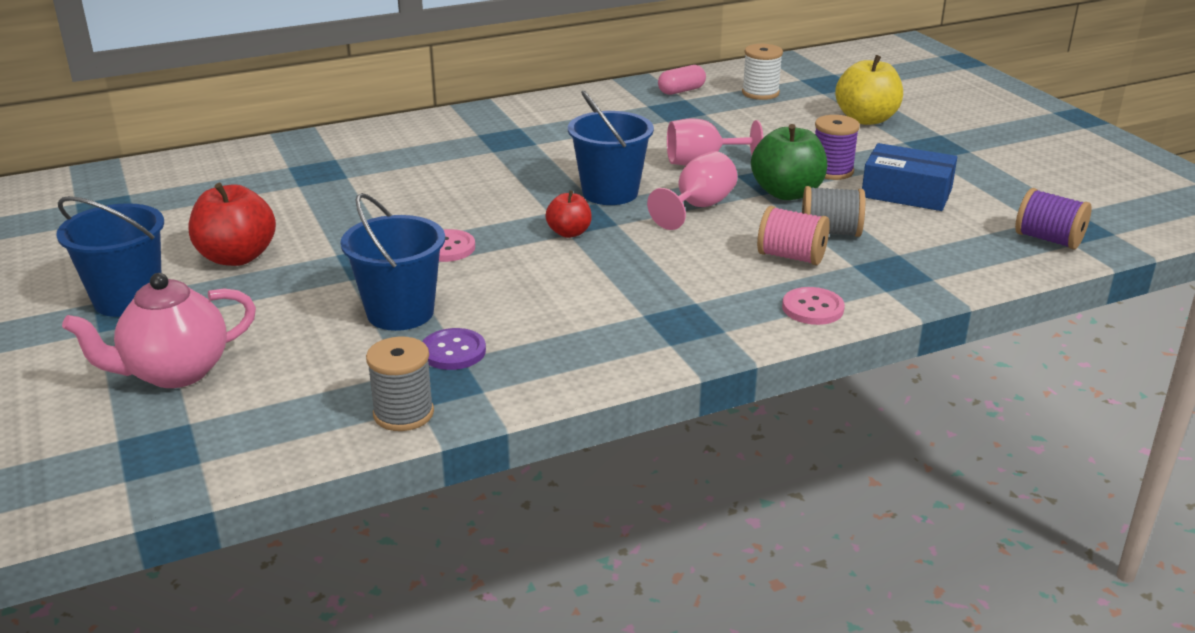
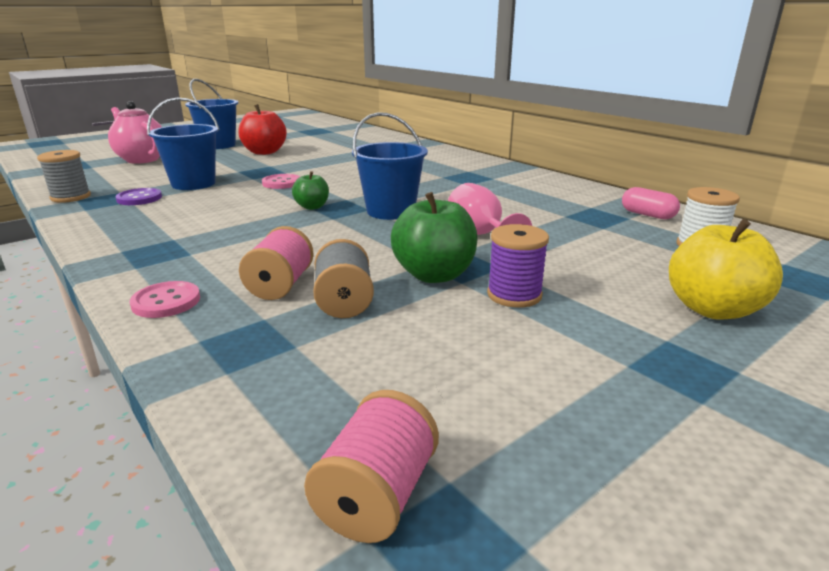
camera: 75 degrees right, 5 degrees down
red apple [545,190,592,238] -> green apple [292,171,329,210]
pink goblet [647,151,737,230] -> none
blue box [862,143,957,211] -> none
purple spool [1015,188,1092,250] -> pink spool [304,390,439,543]

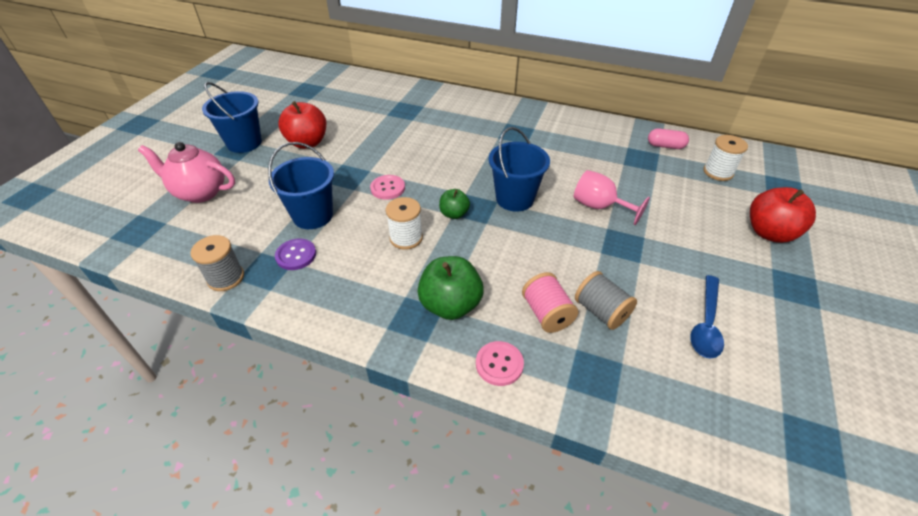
camera: 30 degrees left, 20 degrees up
pink spool [304,390,439,543] -> none
green apple [391,192,477,283] -> green apple moved to [418,256,484,320]
purple spool [487,224,549,308] -> none
yellow apple [669,219,783,320] -> red apple [750,187,816,243]
none -> white spool [386,197,423,250]
none -> blue spoon [691,275,724,359]

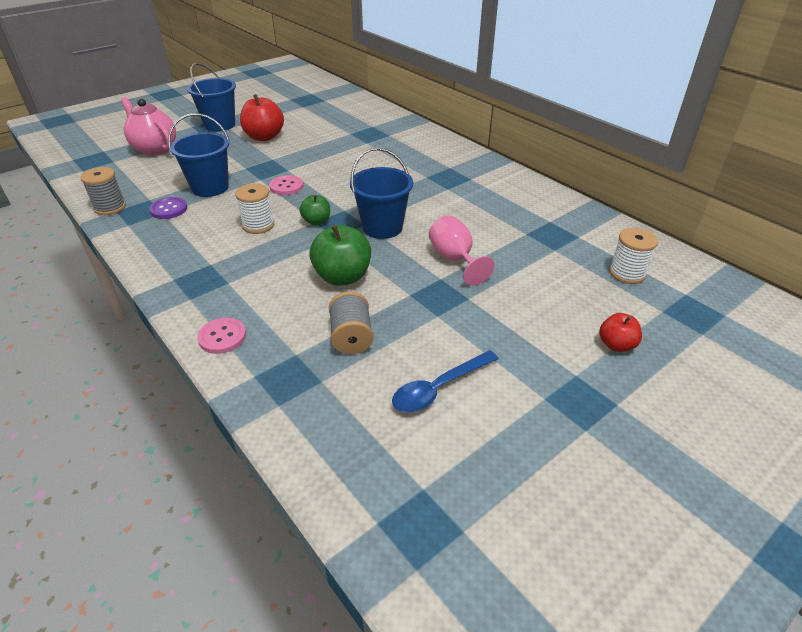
camera: 30 degrees right, 5 degrees down
green apple [418,256,484,320] -> green apple moved to [309,225,371,285]
pink spool [522,272,578,333] -> none
pink capsule [648,129,689,149] -> none
red apple [750,187,816,243] -> red apple [599,313,642,352], size x0.57

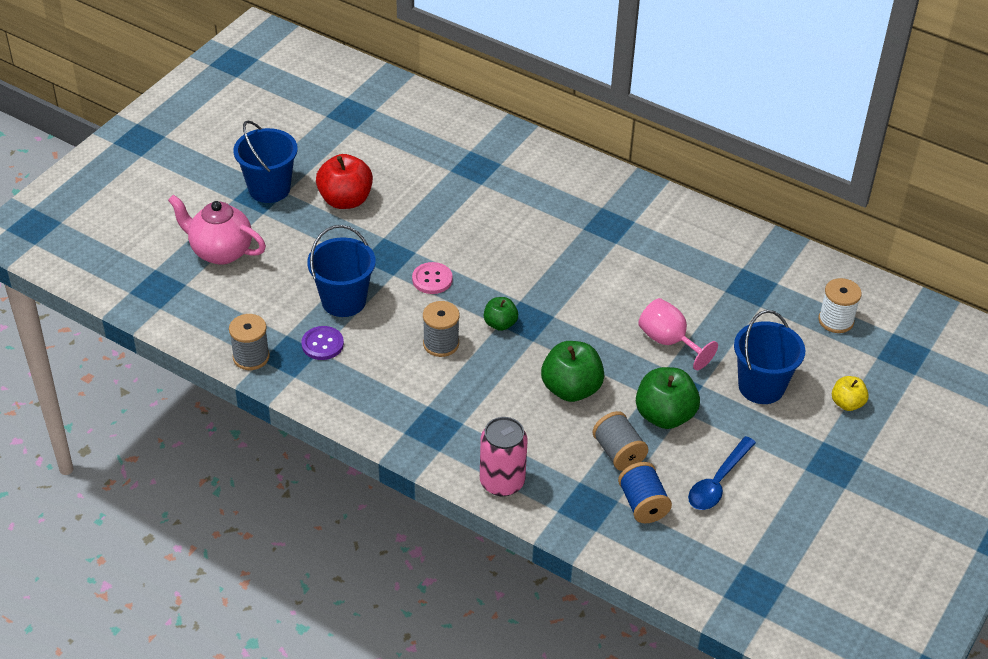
camera: 20 degrees left, 5 degrees up
pink button [197,318,246,354] -> pink can [480,417,528,496]
white spool [235,183,275,234] -> grey spool [423,301,460,357]
blue bucket [350,148,413,239] -> blue bucket moved to [734,310,805,404]
red apple [599,313,642,352] -> yellow apple [832,376,869,411]
none -> blue spool [618,462,672,523]
none -> green apple [636,367,700,429]

